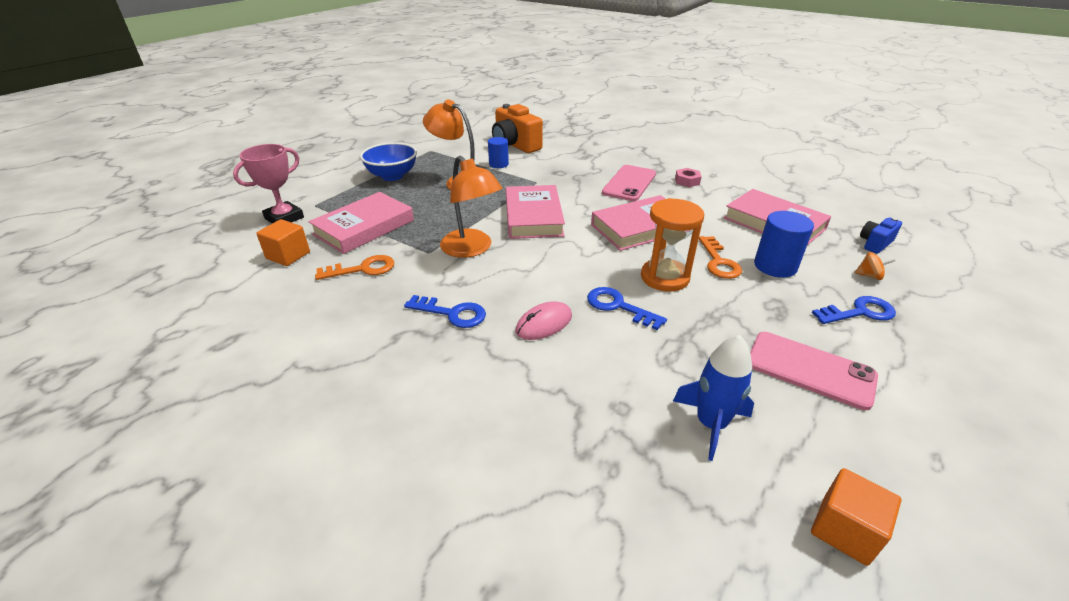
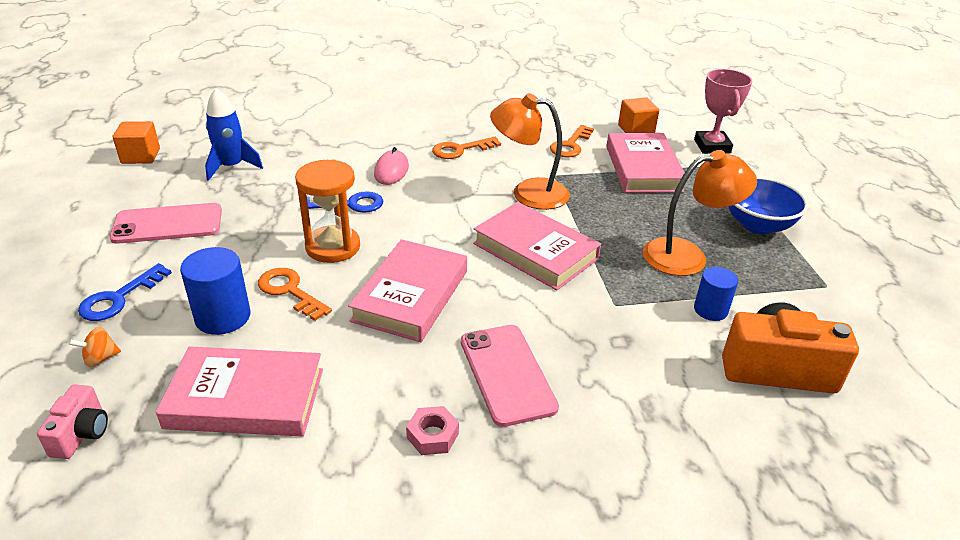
camera: 135 degrees right, 0 degrees up
blue key [404,295,486,328] -> orange key [432,137,501,159]
blue camera [860,217,902,254] -> pink camera [37,384,108,459]

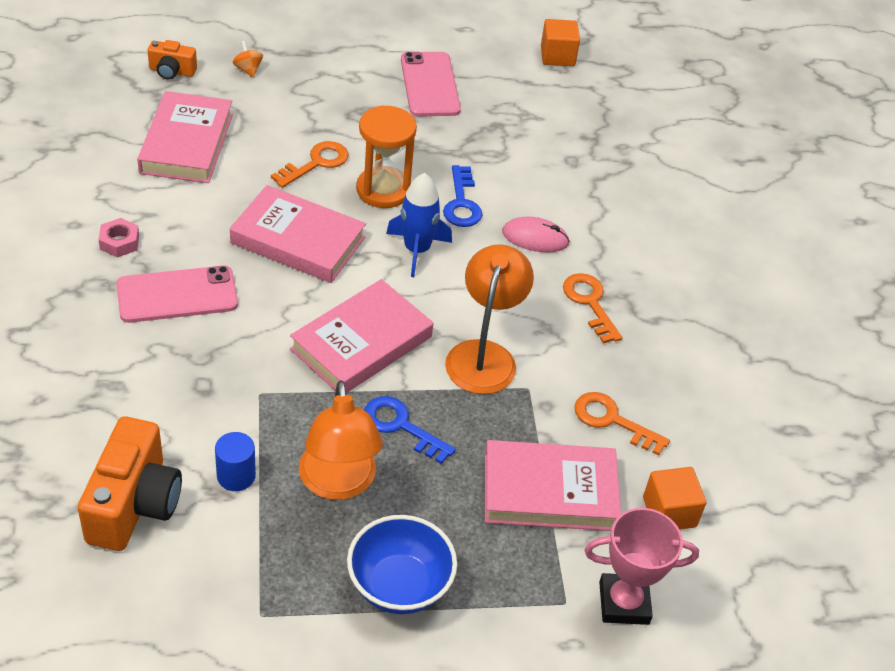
camera: 90 degrees right, 10 degrees up
pink camera [37,384,108,459] -> orange camera [147,40,197,80]
blue key [78,263,172,321] -> blue key moved to [364,396,456,464]
blue cylinder [180,247,251,335] -> none
blue rocket [205,88,263,181] -> blue rocket moved to [386,173,452,277]

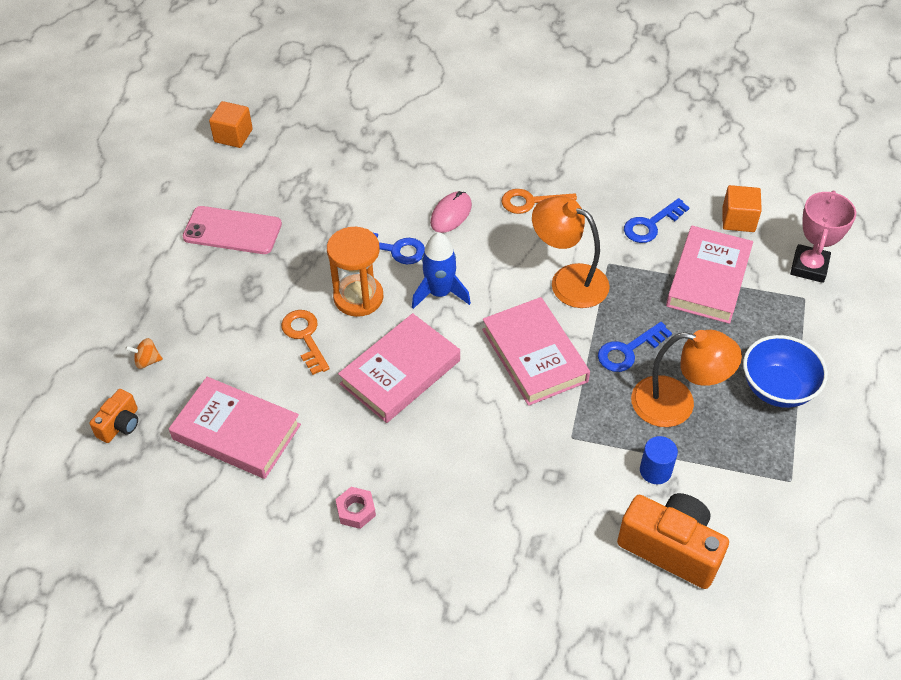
camera: 65 degrees left, 5 degrees up
pink phone [116,266,238,323] -> none
orange key [574,392,670,456] -> blue key [624,198,690,243]

